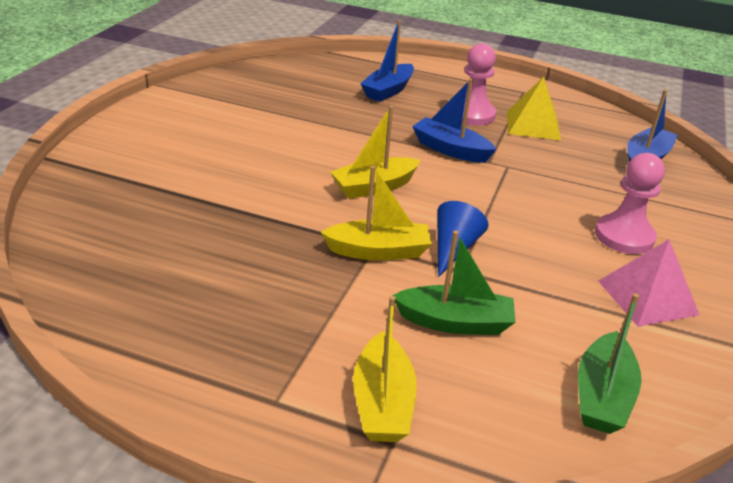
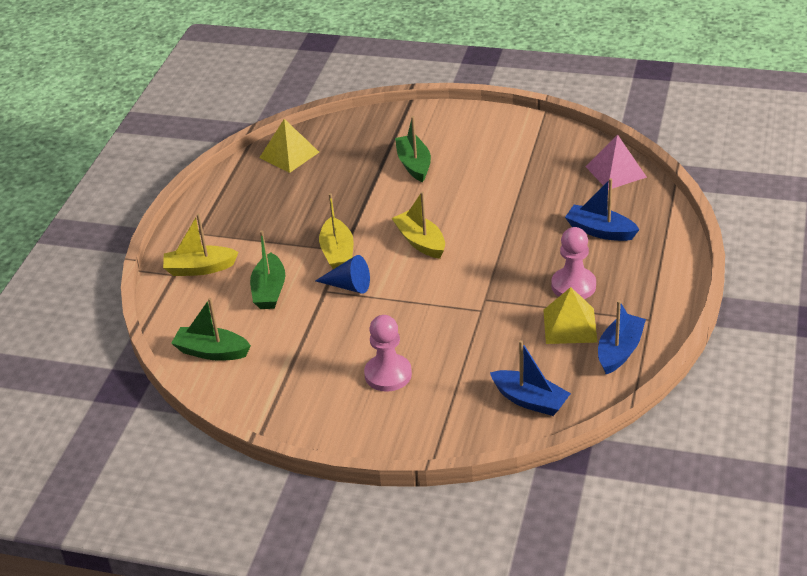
camera: 90 degrees right, 5 degrees up
blue boat [412,79,497,163] -> blue boat moved to [598,300,646,374]
pink pyramid [598,239,700,327] -> pink pyramid moved to [585,134,647,190]
none -> yellow pyramid [259,119,319,173]
none -> green boat [395,116,431,182]

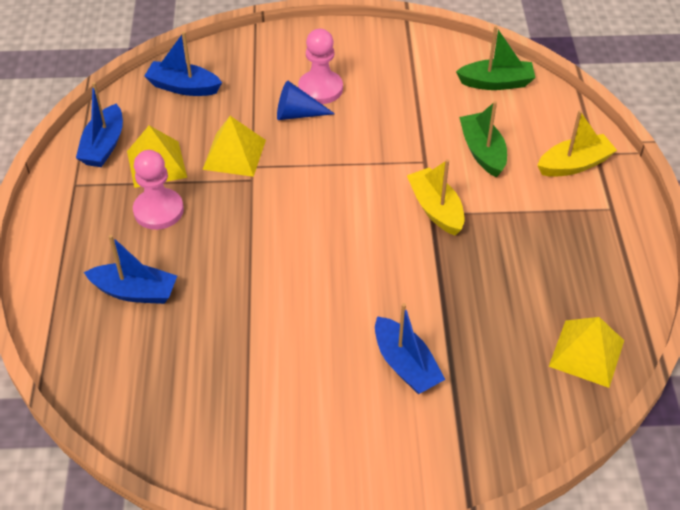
camera: 160 degrees right, 10 degrees up
blue cone [315,255,370,294] -> blue cone moved to [277,80,335,120]
yellow boat [392,192,445,259] -> none
green boat [395,116,431,182] -> blue boat [375,303,446,394]
pink pyramid [585,134,647,190] -> none
none -> yellow pyramid [202,116,266,177]

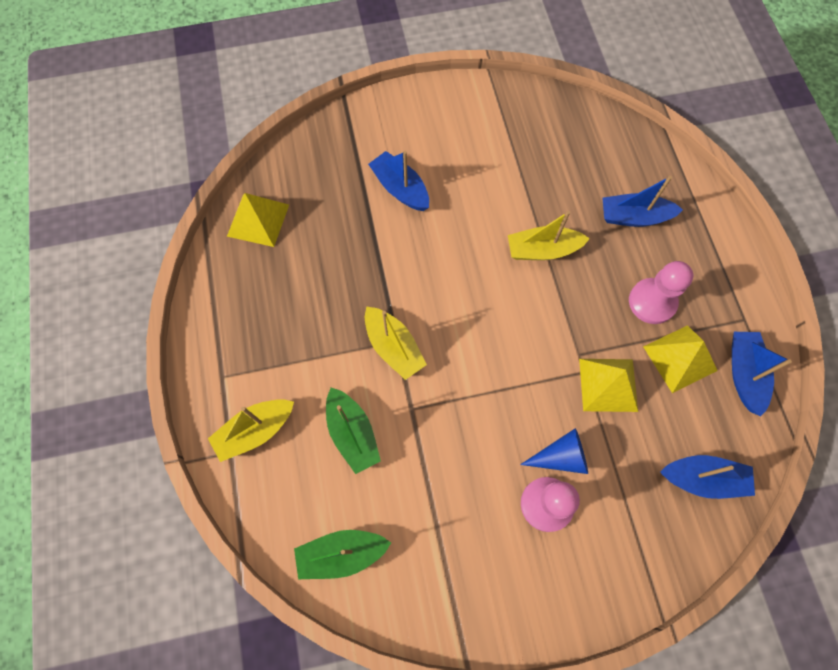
camera: 170 degrees right, 20 degrees up
none -> yellow boat [508,211,590,260]

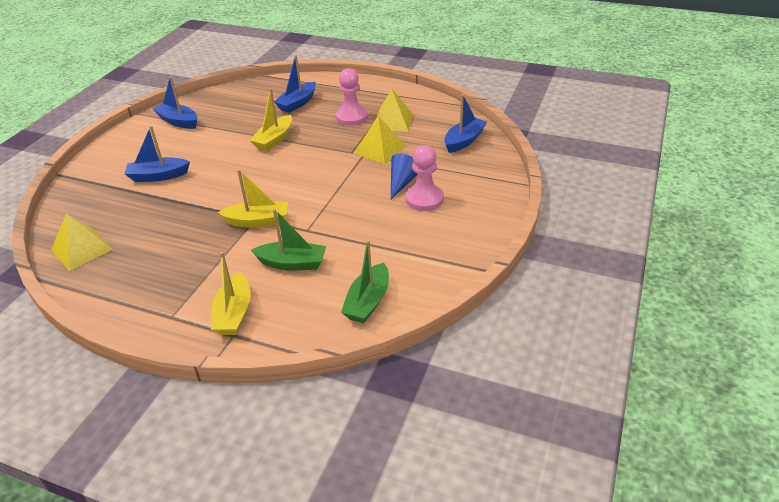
camera: 55 degrees left, 30 degrees down
blue boat [732,332,792,416] -> blue boat moved to [153,76,197,129]

